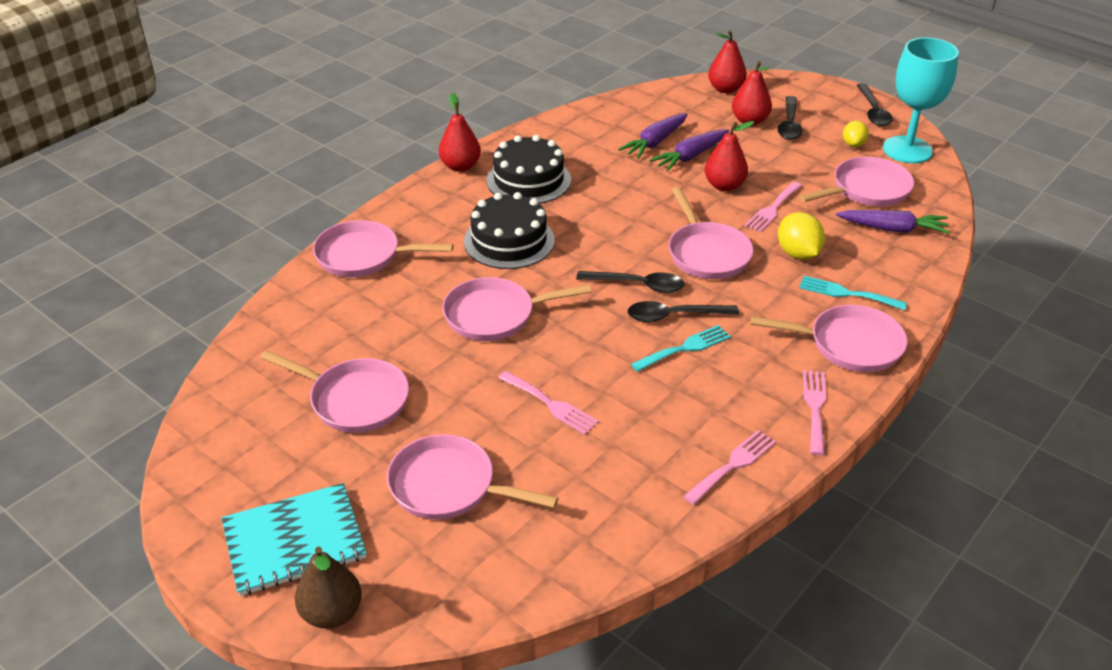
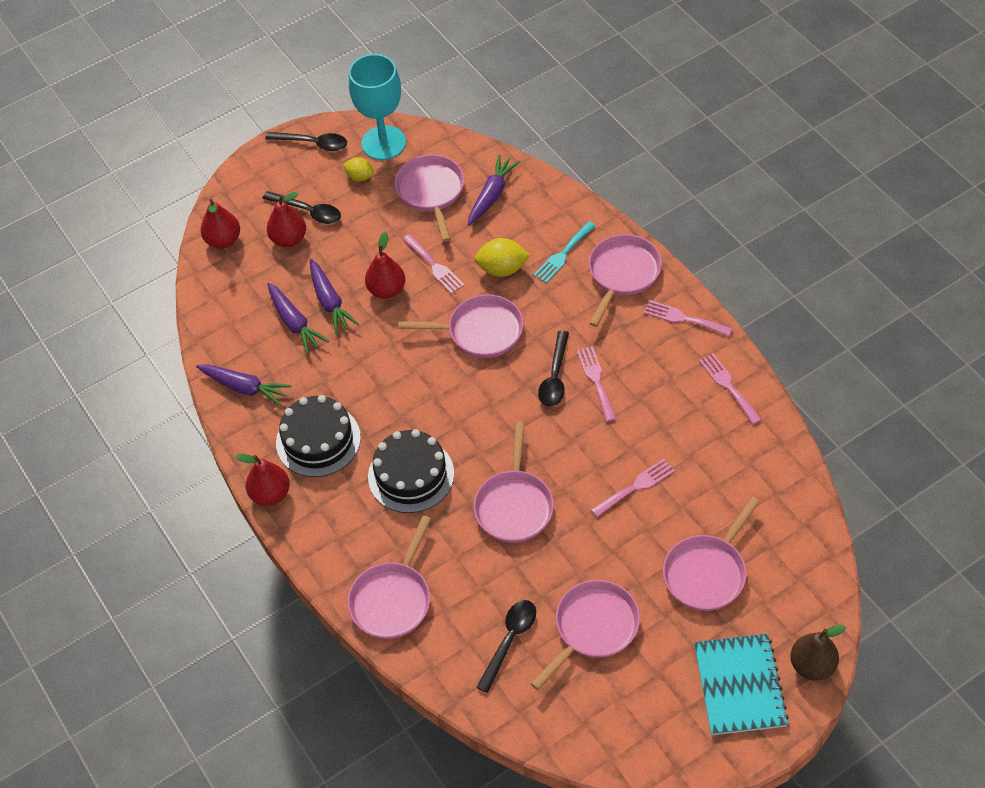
camera: 70 degrees left, 15 degrees up
black spoon [576,271,685,293] -> black spoon moved to [476,600,536,693]
turquoise fork [631,325,731,372] -> pink fork [577,346,616,422]
none -> purple carrot [196,364,292,406]

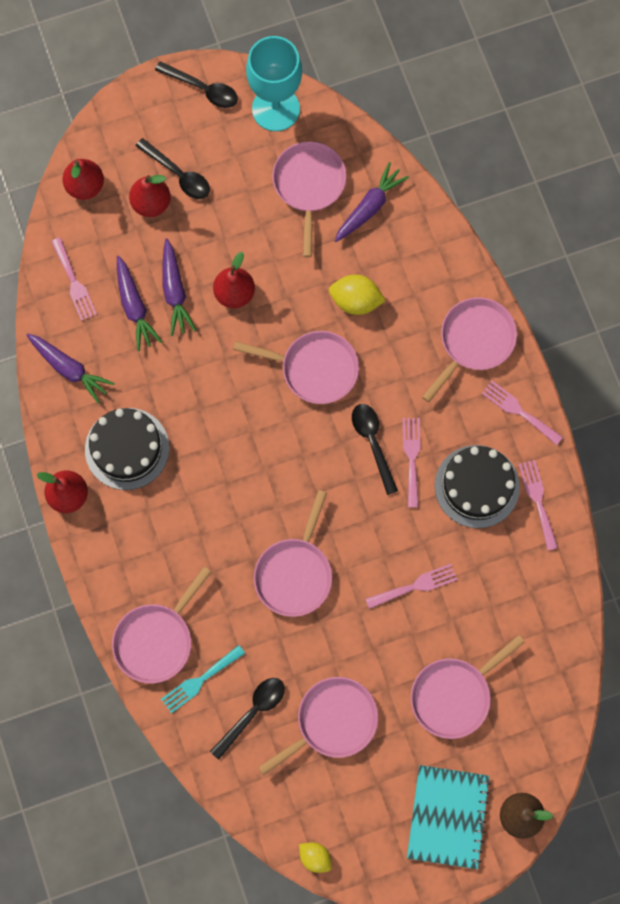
camera: 10 degrees right, 20 degrees up
yellow lemon [343,157,374,181] -> yellow lemon moved to [299,842,332,873]
black cake [368,429,454,513] -> black cake moved to [435,445,520,528]
pink fork [403,234,464,294] -> pink fork moved to [51,238,97,321]
turquoise fork [534,221,595,283] -> turquoise fork moved to [161,645,245,714]
black spoon [538,331,569,407] -> black spoon turned 135 degrees clockwise [352,404,398,495]

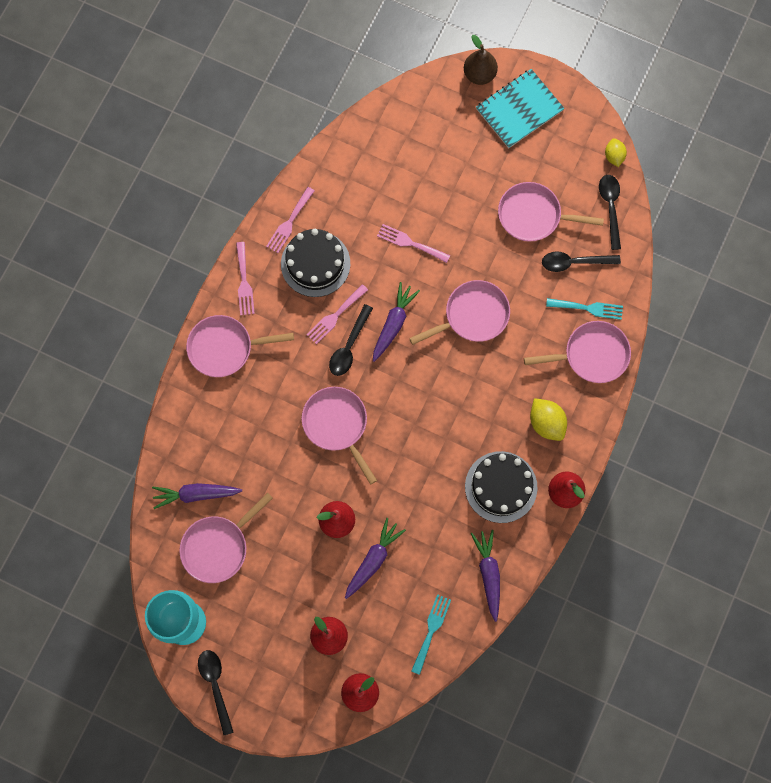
camera: 135 degrees left, 0 degrees up
pink fork [51,238,97,321] -> turquoise fork [411,594,451,675]
purple carrot [117,255,162,351] -> purple carrot moved to [373,282,420,362]
black spoon [136,138,210,199] -> black spoon moved to [599,175,621,250]
yellow lemon [329,275,386,315] -> yellow lemon moved to [530,398,567,441]
pink pan [411,635,525,739] -> none

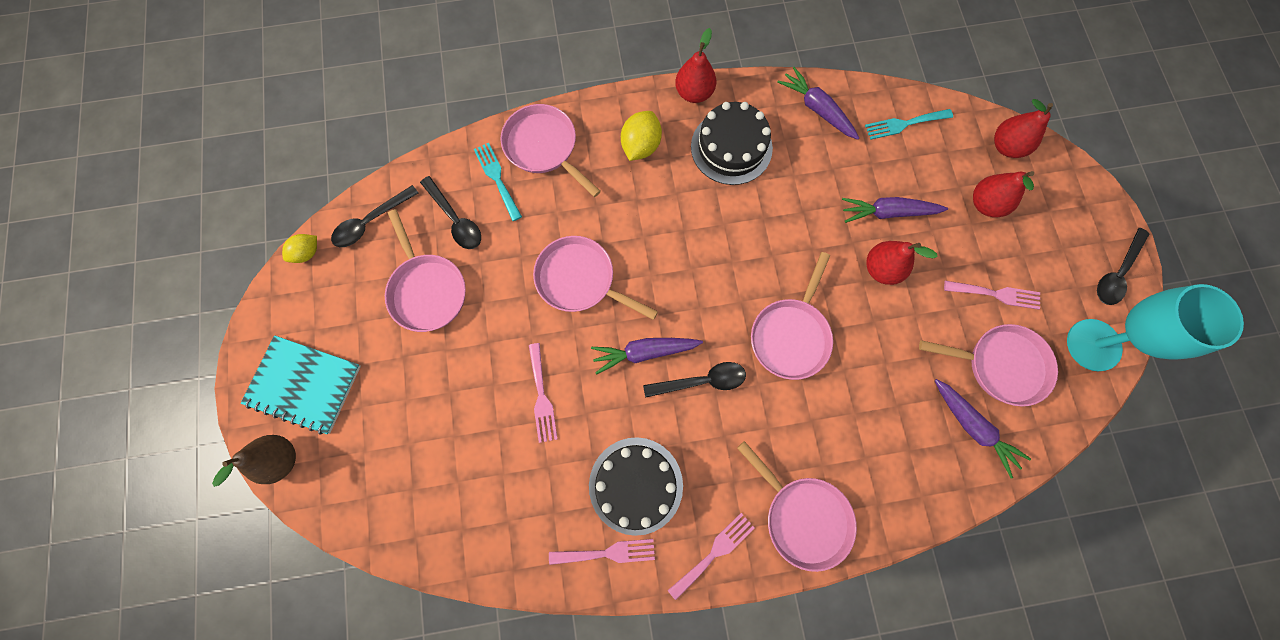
camera: 125 degrees left, 0 degrees up
pink fork [306,284,368,344] -> pink fork moved to [944,281,1040,310]
purple carrot [471,530,500,622] -> purple carrot turned 90 degrees clockwise [777,67,859,140]

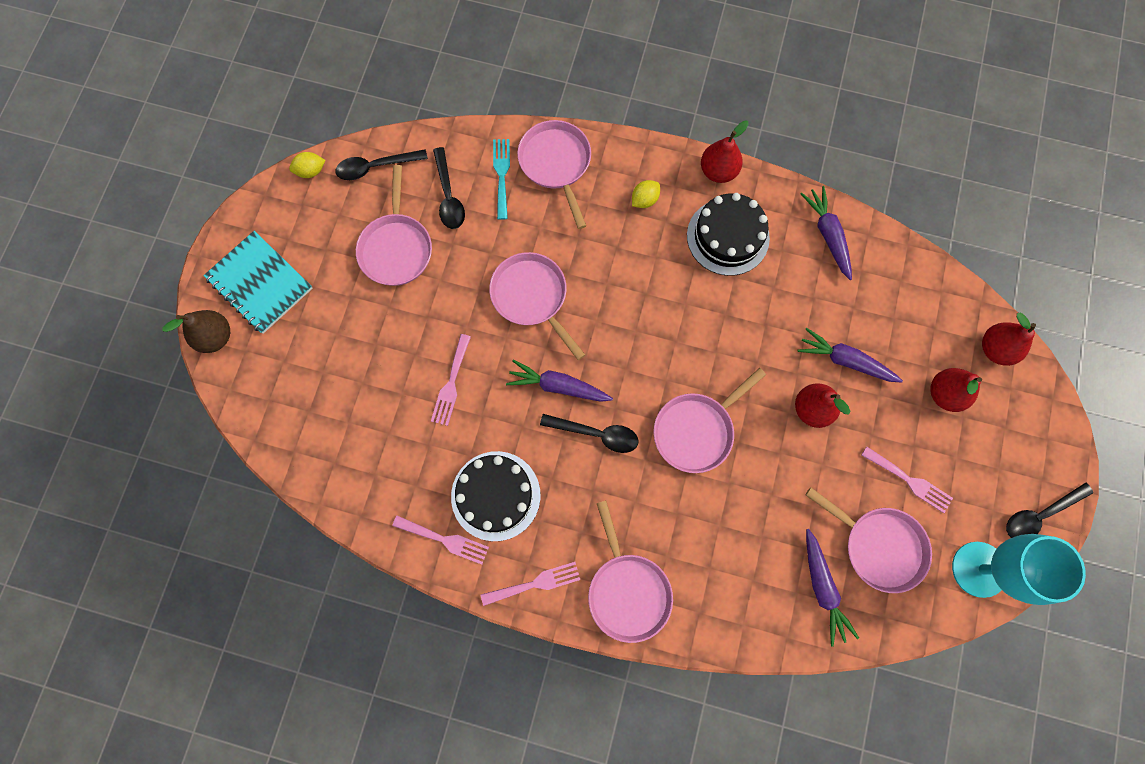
camera: 25 degrees right, 0 degrees up
yellow lemon [621,111,662,161] -> yellow lemon [632,180,660,208], size x0.64
turquoise fork [865,109,953,140] -> none

